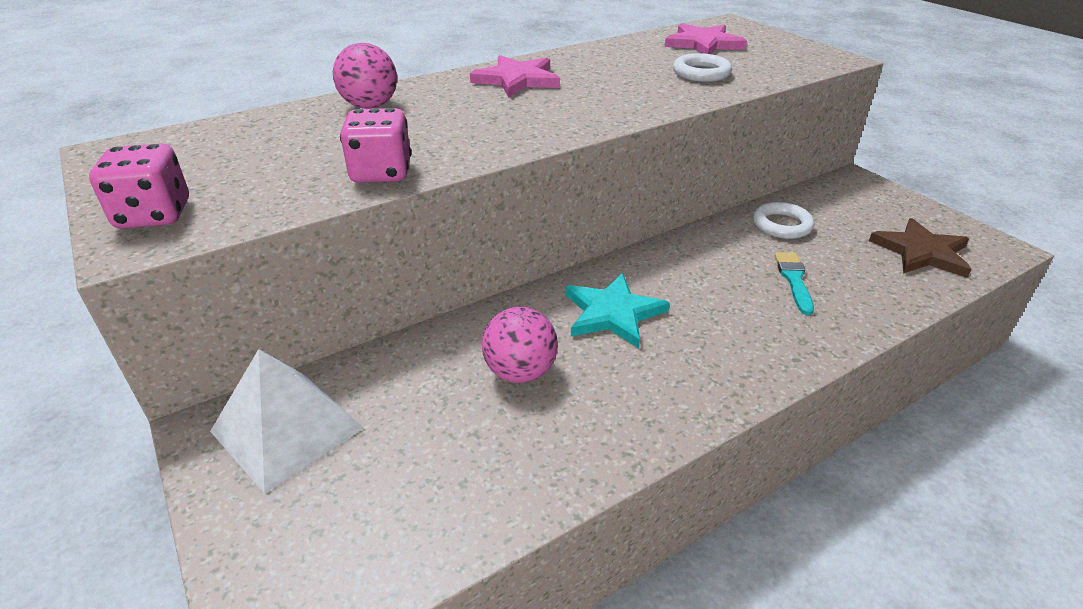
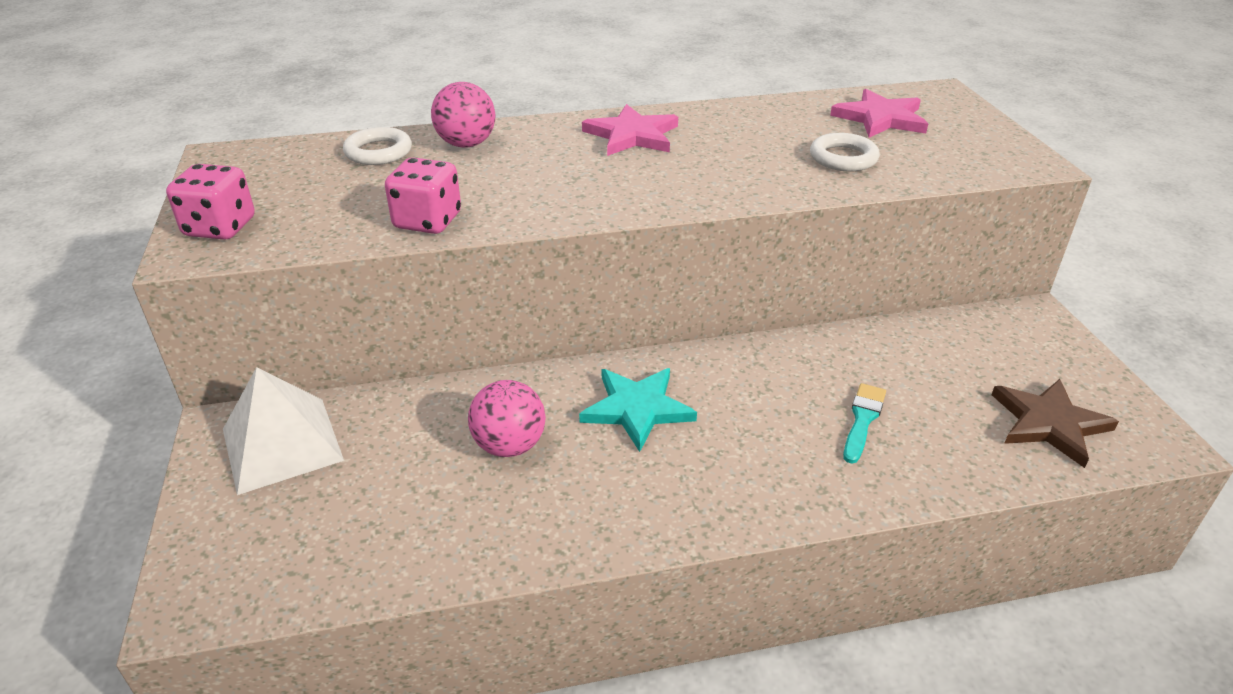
camera: 20 degrees right, 0 degrees up
white ring [753,202,814,239] -> white ring moved to [343,127,412,165]

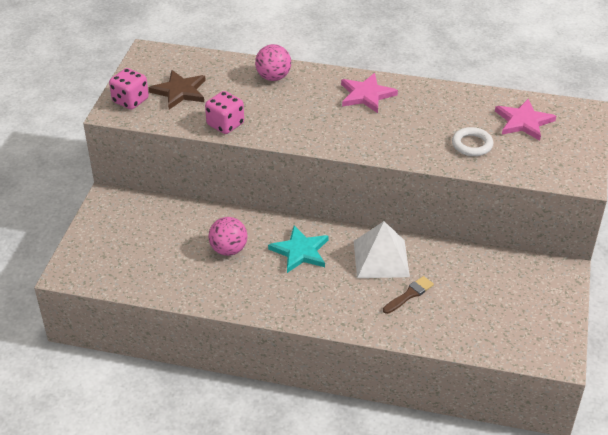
camera: 25 degrees right, 5 degrees up
white pyramid [223,367,344,495] -> white pyramid moved to [354,221,410,278]
white ring [343,127,412,165] -> none
turquoise brush [843,383,886,464] -> brown brush [383,276,434,314]
brown star [991,379,1119,468] -> brown star moved to [149,70,206,109]

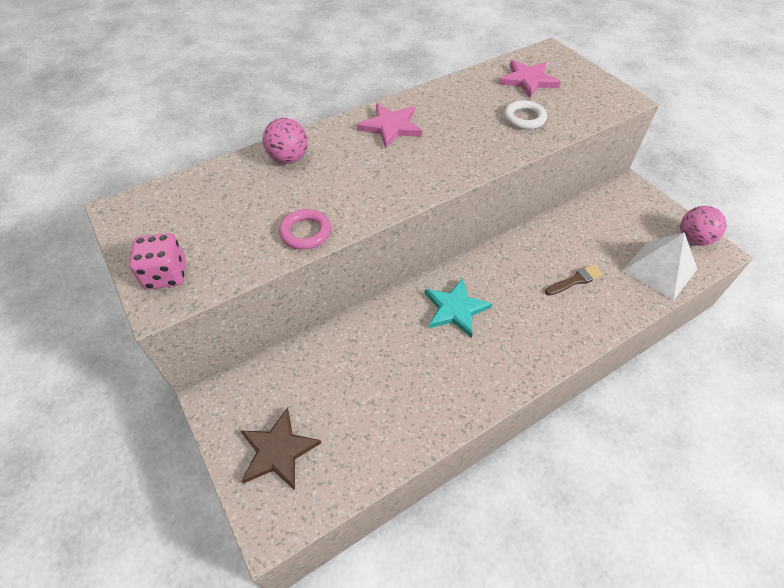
camera: 45 degrees left, 10 degrees up
brown star [149,70,206,109] -> brown star moved to [240,408,321,490]
pink dice [205,91,244,134] -> pink ring [279,209,331,250]
pink ball [208,217,248,256] -> pink ball moved to [680,206,726,246]
white pyramid [354,221,410,278] -> white pyramid moved to [622,232,697,301]
brown brush [383,276,434,314] -> brown brush turned 60 degrees clockwise [545,264,603,296]

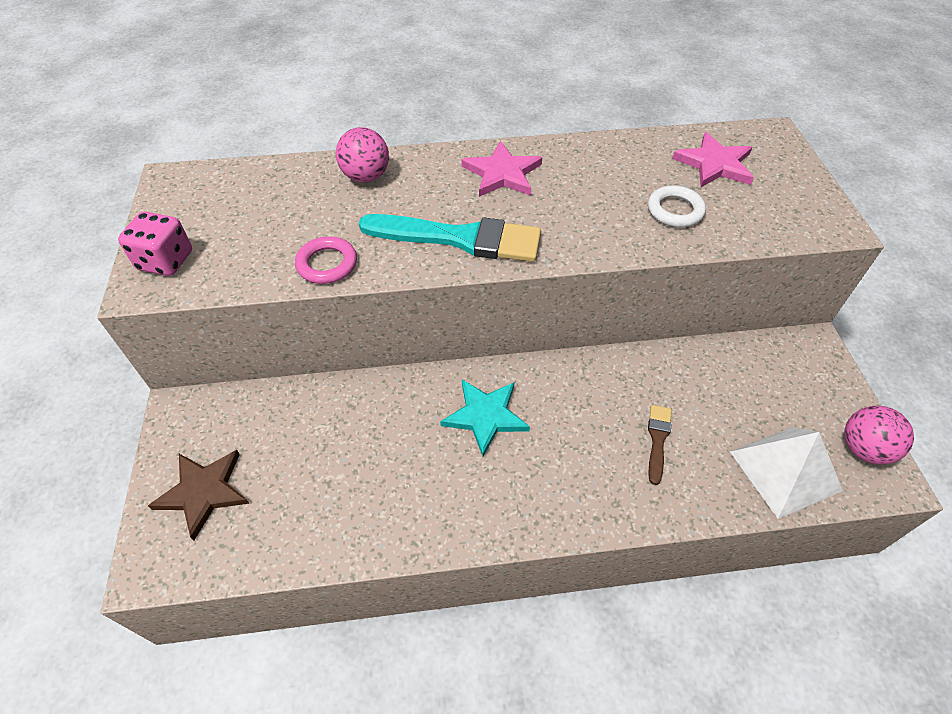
camera: 25 degrees right, 0 degrees up
brown brush [545,264,603,296] -> brown brush turned 75 degrees counterclockwise [648,405,672,485]
none -> turquoise brush [359,214,541,262]

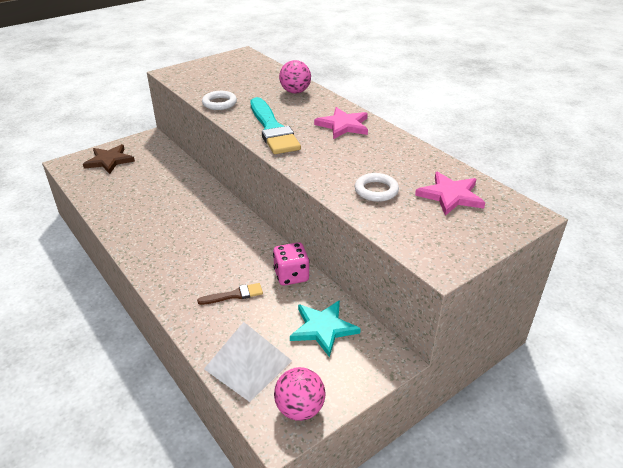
camera: 60 degrees right, 15 degrees down
pink dice [118,212,192,276] -> pink dice moved to [273,243,310,286]
pink ring [295,236,357,284] -> white ring [202,91,237,110]
turquoise star [440,379,530,457] -> turquoise star moved to [290,300,361,358]

